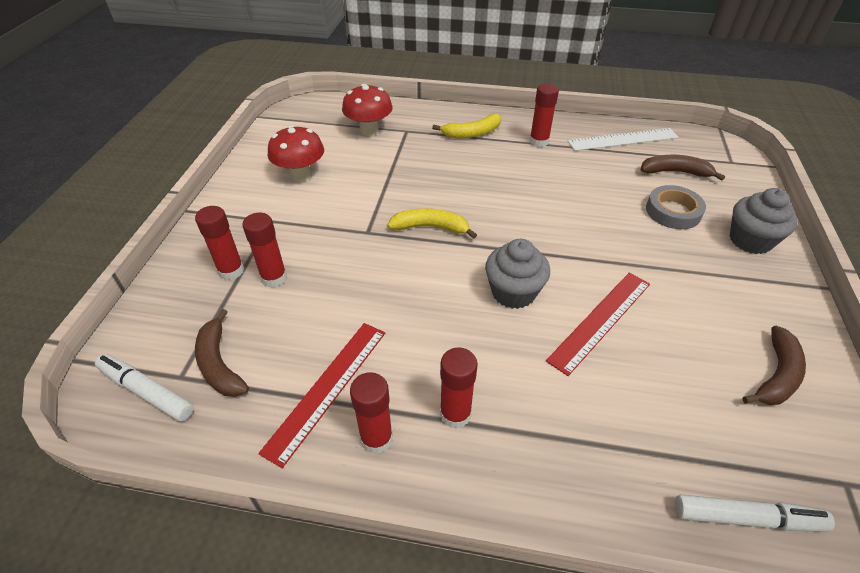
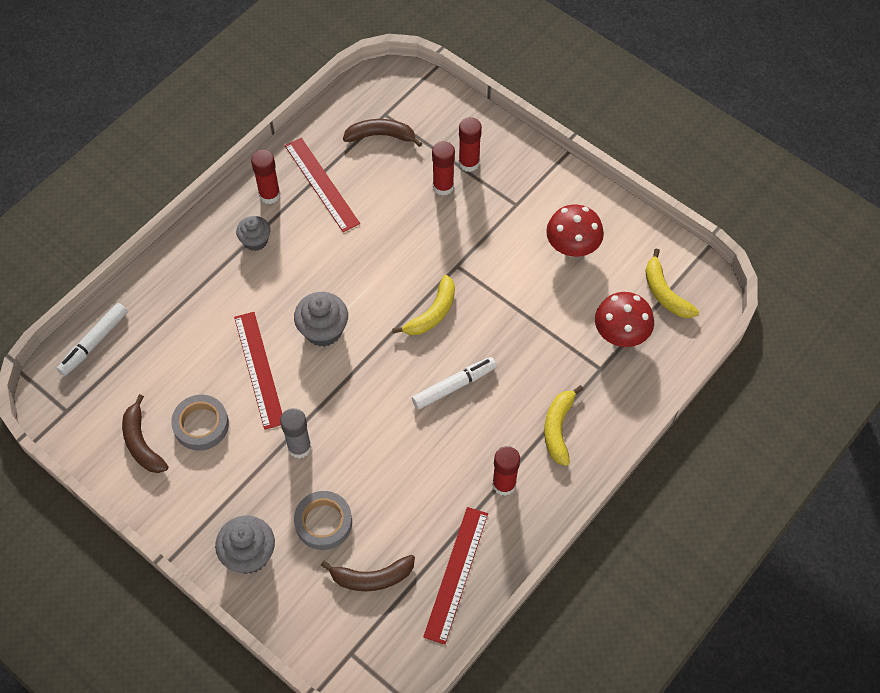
camera: 120 degrees right, 15 degrees up
white marker [95,354,194,421] -> white marker moved to [412,357,497,409]
red glue stick [440,347,478,429] -> grey cupcake [236,216,271,251]
white ruler [568,128,678,151] -> red ruler [423,507,488,645]
brown banana [641,155,725,181] -> brown banana turned 45 degrees clockwise [321,555,415,591]
none -> grey tape [171,395,229,451]
none -> grey glue stick [280,408,312,459]
none -> yellow banana [645,249,699,318]

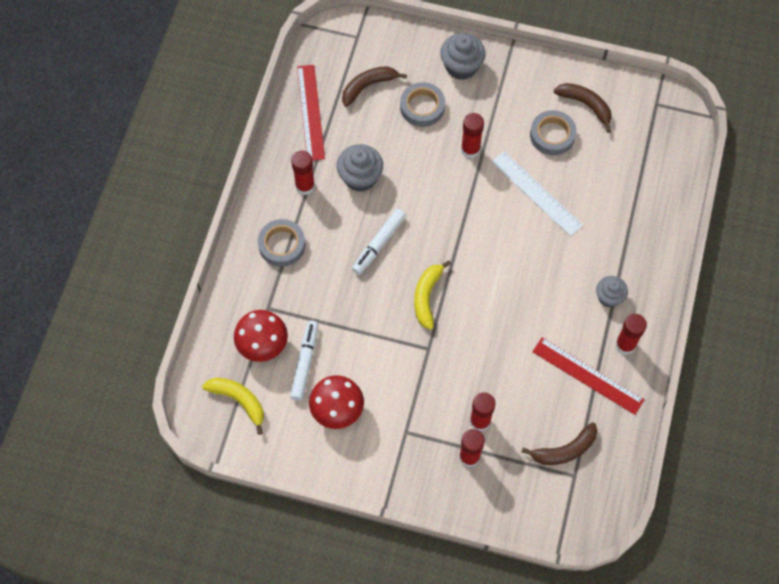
camera: 155 degrees right, 5 degrees up
white marker [57,303,127,376] -> white marker moved to [290,321,318,401]
red ruler [234,312,282,430] -> white ruler [492,151,583,236]
grey glue stick [280,408,312,459] -> red glue stick [461,113,484,158]
grey cupcake [294,292,348,347] -> grey cupcake moved to [337,144,383,192]
yellow banana [544,385,584,466] -> grey tape [258,219,305,267]

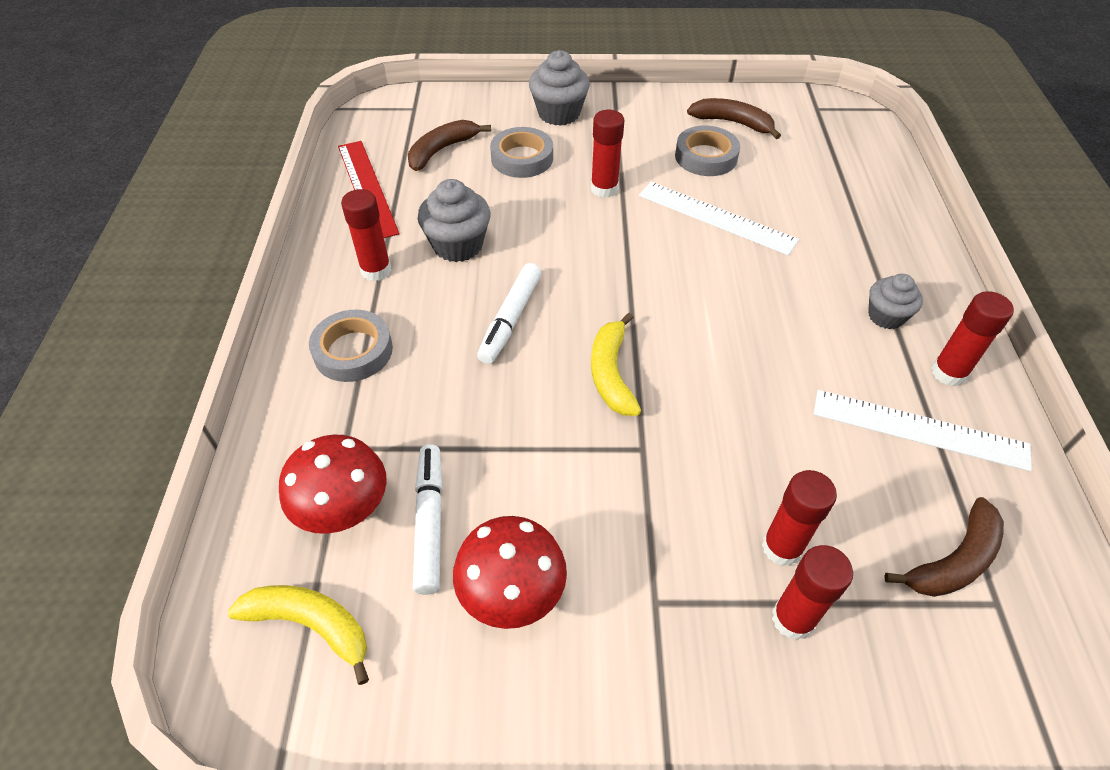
camera: 15 degrees left, 15 degrees down
red ruler [532,337,645,415] -> white ruler [813,390,1032,471]

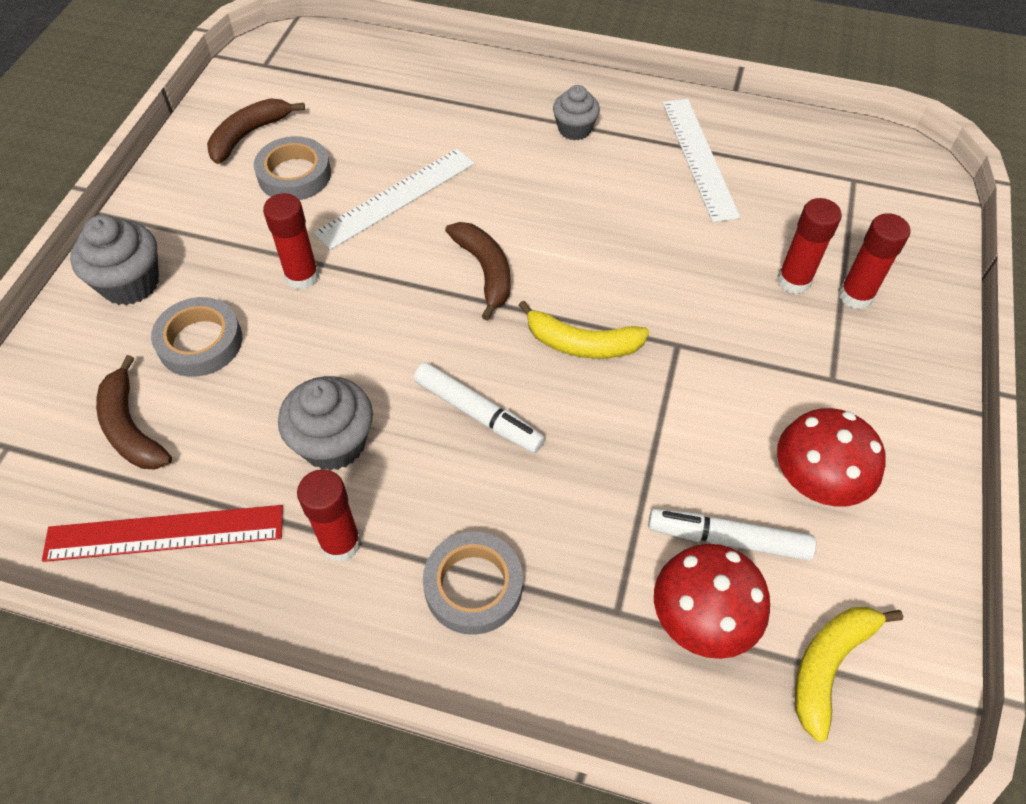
camera: 75 degrees left, 5 degrees up
white ruler [813,390,1032,471] -> white ruler turned 45 degrees counterclockwise [663,99,740,222]
brown banana [884,497,1004,597] -> brown banana moved to [445,222,511,321]
red glue stick [931,291,1014,387] -> none

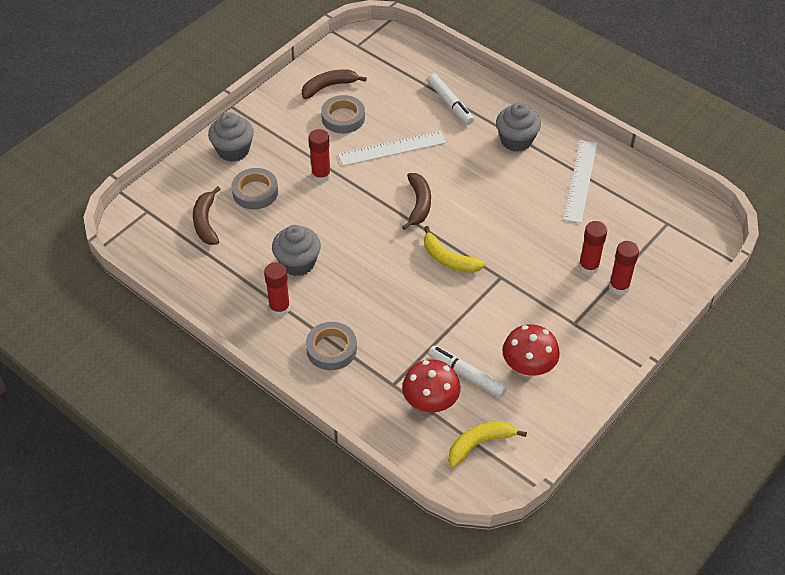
camera: 25 degrees right, 5 degrees down
red ruler [42,505,283,562] -> none
white marker [414,362,545,453] -> white marker moved to [427,73,474,125]
grey cupcake [553,85,600,140] -> grey cupcake [496,102,541,152], size x1.52

